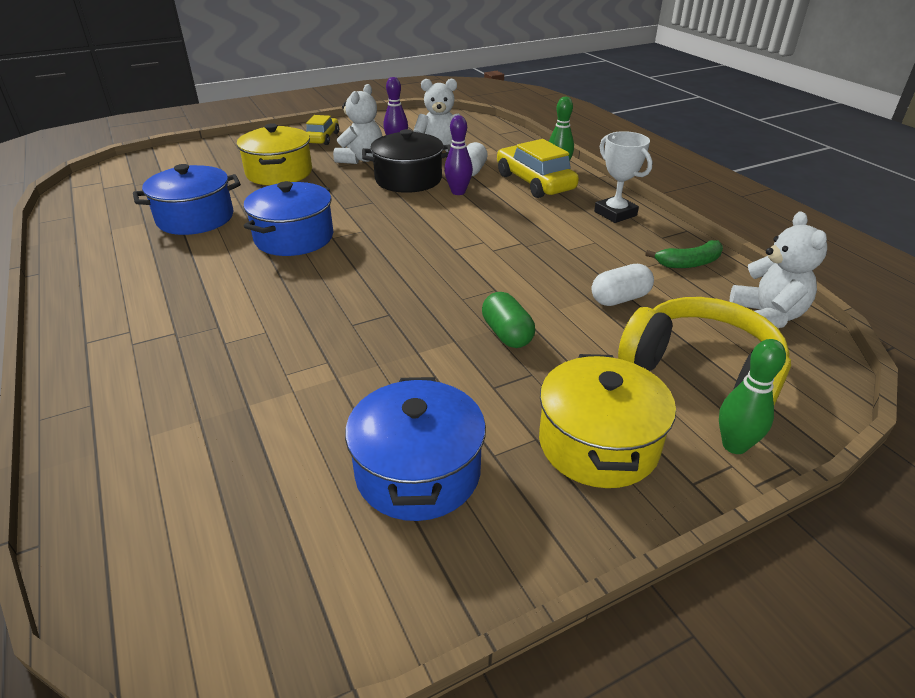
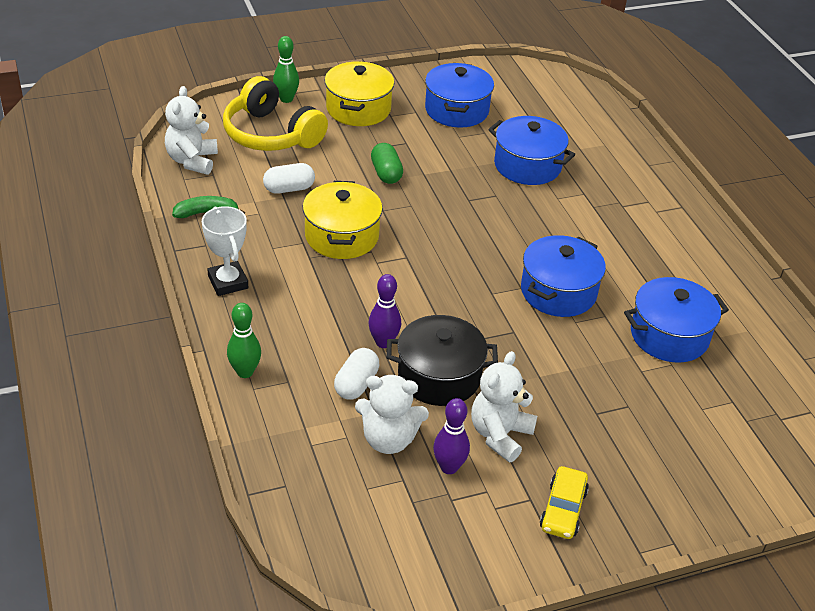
camera: 175 degrees left, 5 degrees up
yellow pot [237,123,312,185] -> yellow pot moved to [303,181,383,259]
yellow car [497,139,579,198] -> none
none -> blue pot [488,116,575,185]

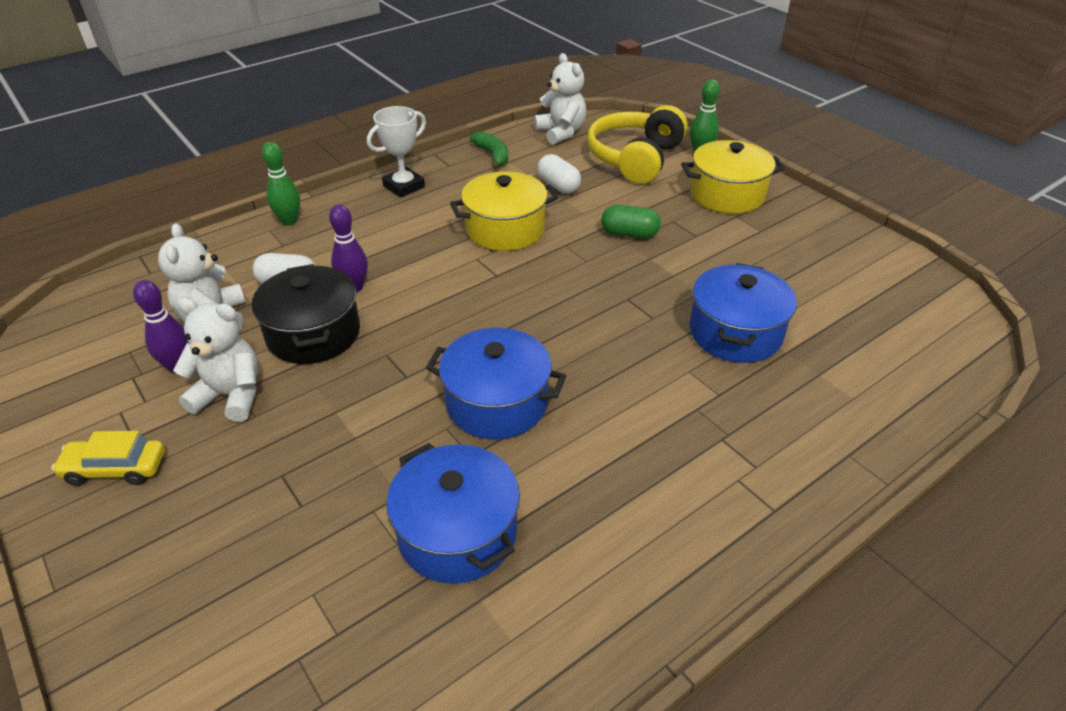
camera: 75 degrees right, 0 degrees up
white teddy bear [165,86,218,175] -> white teddy bear turned 75 degrees clockwise [534,53,586,145]
green capsule [371,143,403,184] -> green capsule turned 45 degrees clockwise [601,205,661,239]
blue pot [425,63,494,128] -> none

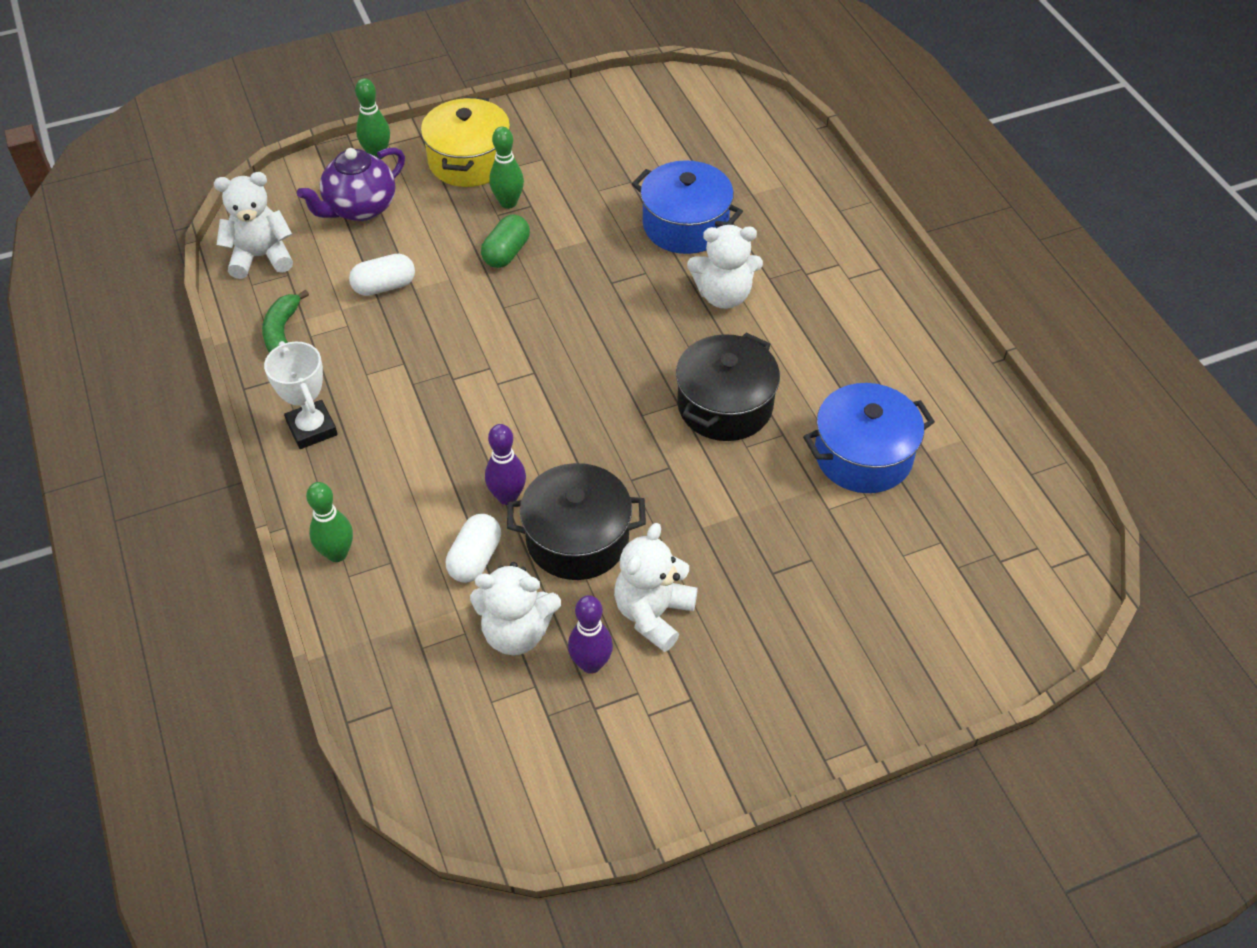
camera: 75 degrees left, 10 degrees up
yellow car [51,431,165,486] -> none
blue pot [426,328,566,439] -> black pot [676,333,780,441]
yellow pot [450,171,558,251] -> none
green banana [470,132,508,169] -> green banana turned 75 degrees counterclockwise [262,290,309,353]
yellow headphones [587,105,688,184] -> purple teapot [297,147,405,221]
none -> green bowling pin [489,127,524,209]
none -> white teddy bear [687,225,763,309]

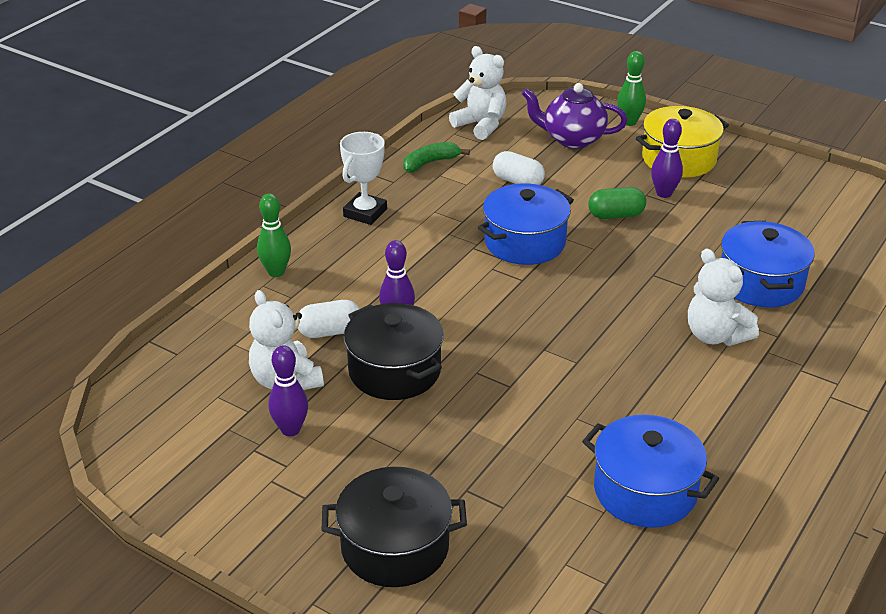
camera: 55 degrees right, 15 degrees down
green bowling pin [489,127,524,209] -> purple bowling pin [651,119,683,198]
white teddy bear [614,523,698,652] -> none
black pot [676,333,780,441] -> black pot moved to [322,467,467,587]
none -> blue pot [478,184,574,265]

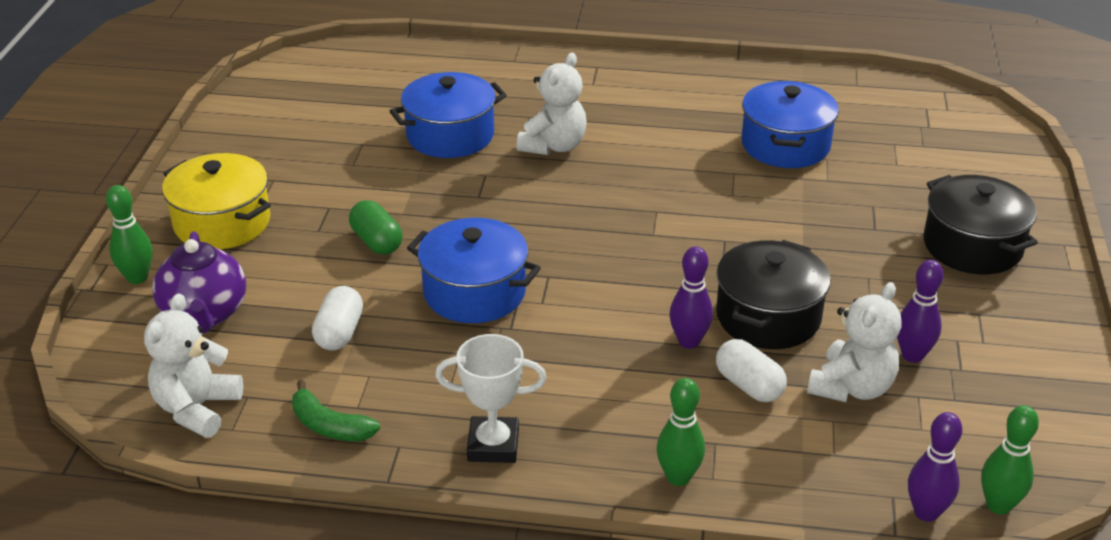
camera: 115 degrees left, 0 degrees up
purple bowling pin [651,119,683,198] -> purple bowling pin moved to [908,412,962,522]
none -> green bowling pin [981,405,1039,515]

